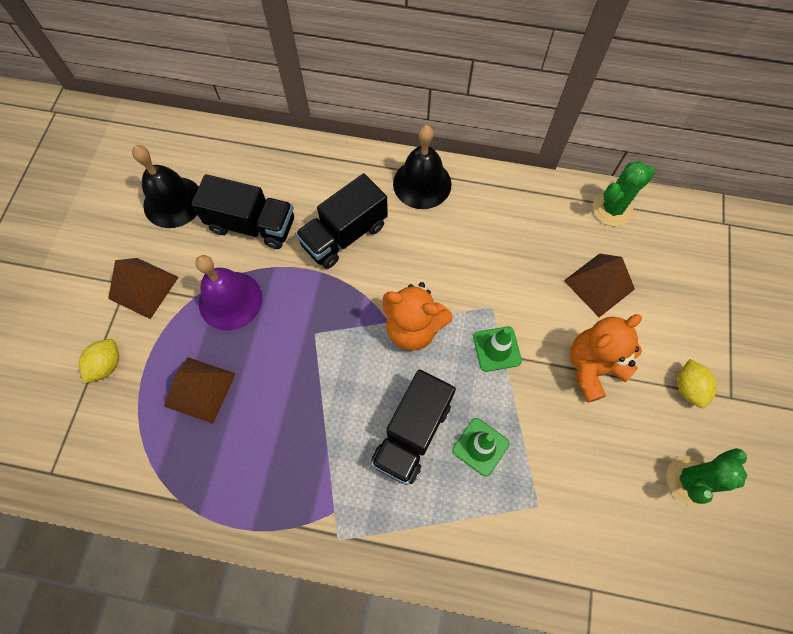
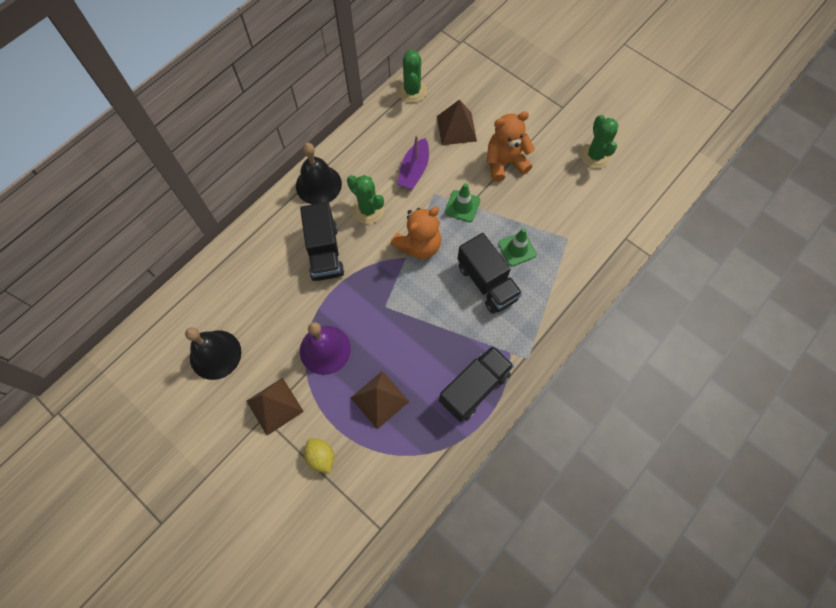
camera: 60 degrees left, 0 degrees up
black truck [191,174,294,249] -> black truck moved to [439,345,514,422]
orange teddy bear [570,314,642,403] -> orange teddy bear turned 75 degrees clockwise [487,111,535,182]
yellow lemon [677,359,717,408] -> none
none -> green cactus [347,175,384,224]
none -> purple boat [397,135,429,189]

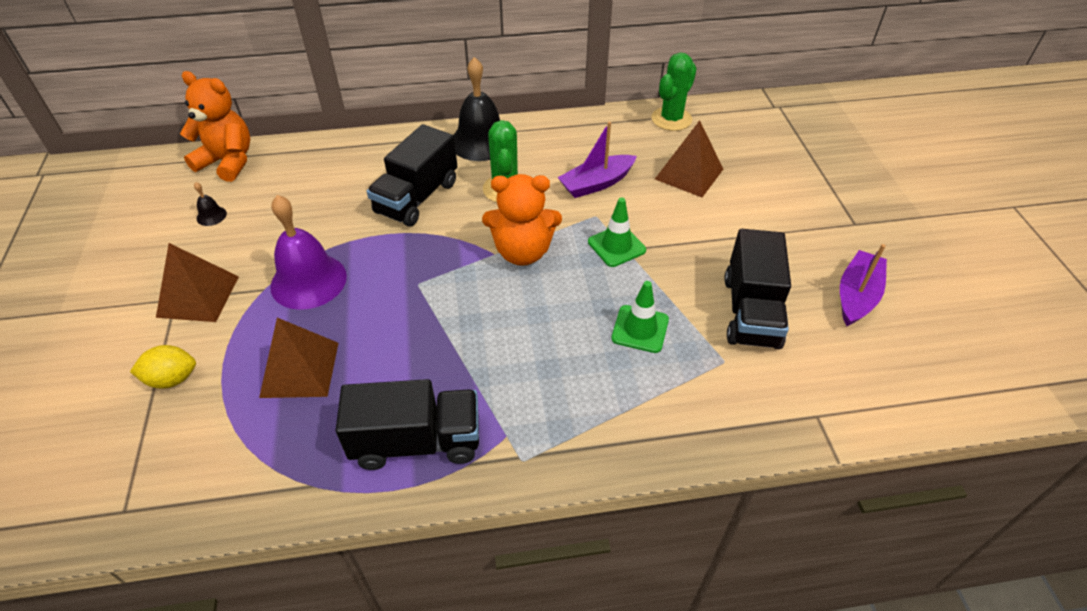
camera: 40 degrees right, 20 degrees down
black bell [185,327,241,380] -> black bell [194,182,227,226], size x0.42
yellow lemon [304,438,334,473] -> yellow lemon turned 75 degrees clockwise [130,345,196,389]
black truck [458,233,522,314] -> black truck moved to [724,229,791,349]
orange teddy bear [487,111,535,182] -> orange teddy bear moved to [180,71,250,182]
green cactus [580,115,618,169] -> purple boat [840,244,887,326]

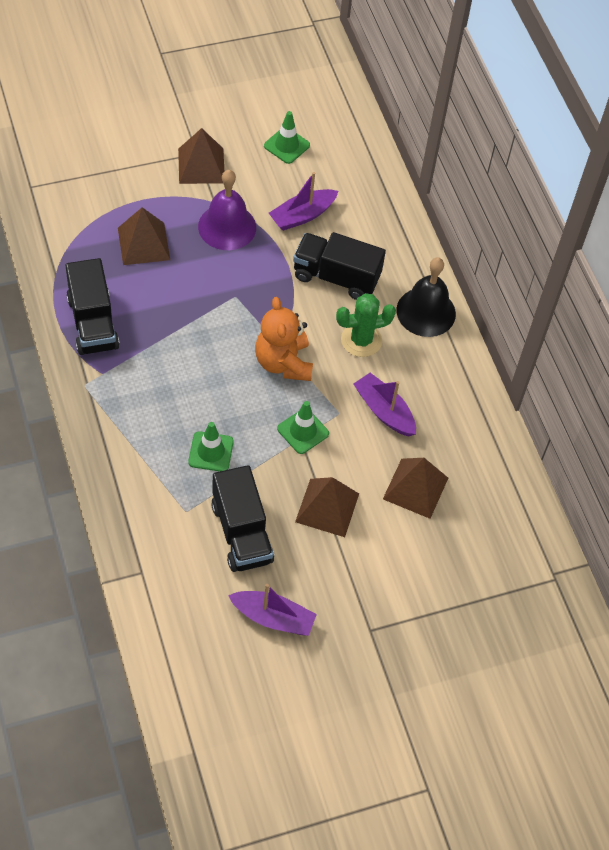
camera: 75 degrees right, 10 degrees up
yellow lemon [130,345,196,389] -> none
orange teddy bear [180,71,250,182] -> none
black bell [194,182,227,226] -> green traffic cone [264,111,310,164]
green cactus [651,53,697,131] -> none
black truck [724,229,791,349] -> black truck turned 105 degrees counterclockwise [211,465,274,572]
none -> purple boat [269,172,338,231]
none -> brown pyramid [295,477,359,537]

